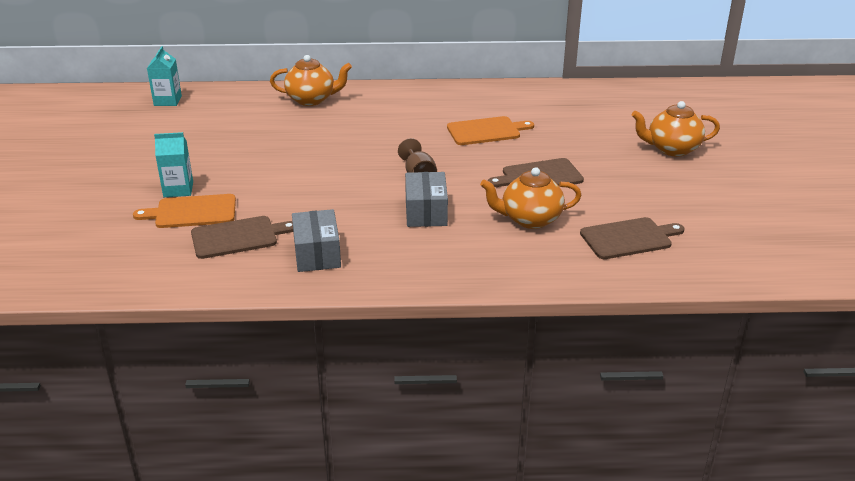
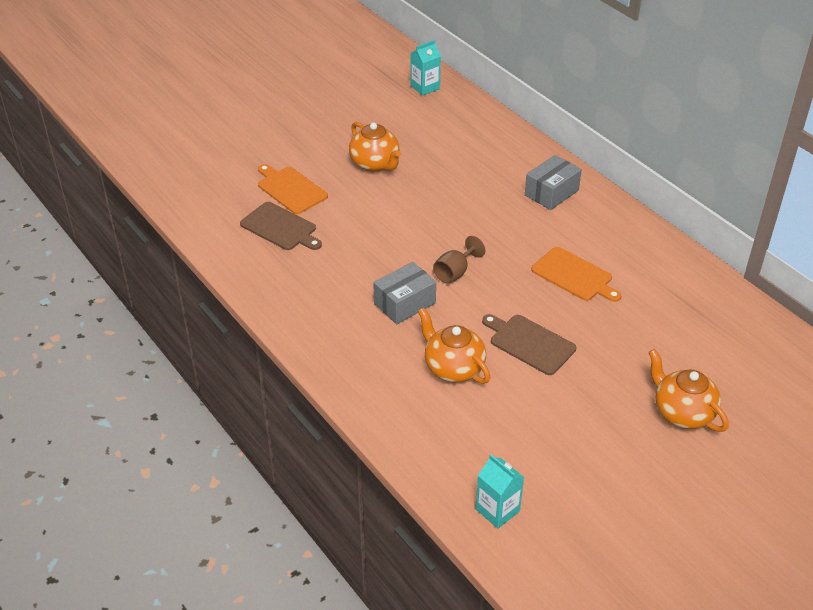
camera: 55 degrees right, 10 degrees up
turquoise carton [154,132,193,197] -> turquoise carton moved to [476,454,524,529]
orange teapot [270,55,352,106] -> orange teapot moved to [349,122,401,172]
grey box [292,209,341,272] -> grey box moved to [525,155,582,210]
brown cutting board [580,217,685,259] -> none

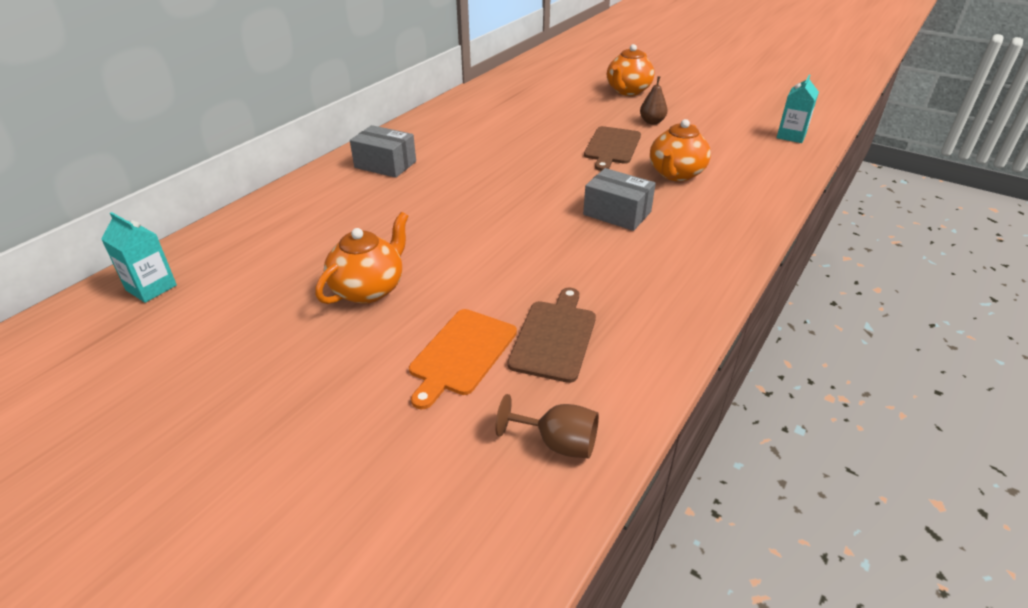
camera: 110 degrees left, 5 degrees down
brown goblet [433,236,485,284] -> brown goblet moved to [495,394,599,458]
orange cutting board [531,247,621,302] -> none
none -> brown pear [640,76,668,124]

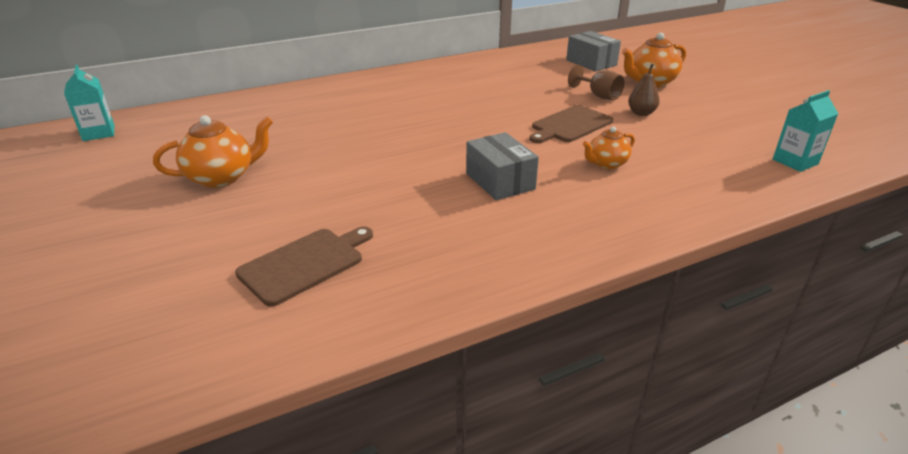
camera: 30 degrees right, 5 degrees down
grey box [350,125,416,178] -> grey box moved to [566,31,621,72]
orange cutting board [409,309,517,409] -> none
brown goblet [495,394,599,458] -> brown goblet moved to [568,65,625,100]
orange teapot [650,119,711,181] -> orange teapot [583,127,635,169], size x0.62

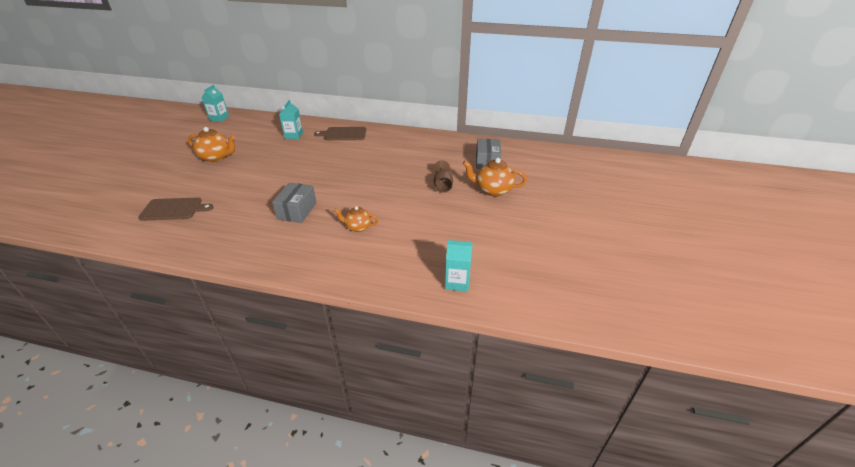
camera: 40 degrees right, 5 degrees up
brown cutting board [529,105,613,143] -> brown cutting board moved to [314,127,366,140]
brown pear [628,64,660,116] -> none
none -> turquoise carton [279,100,303,139]

